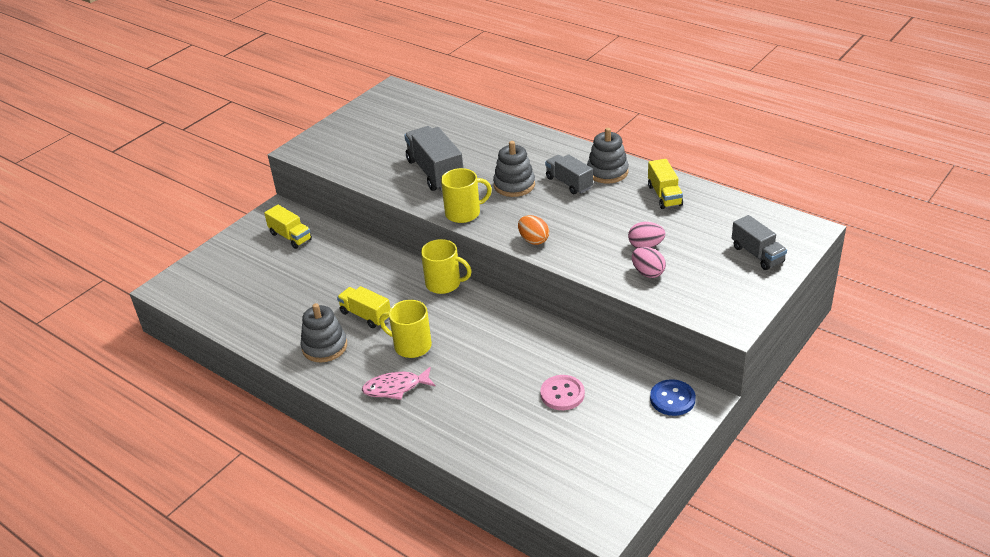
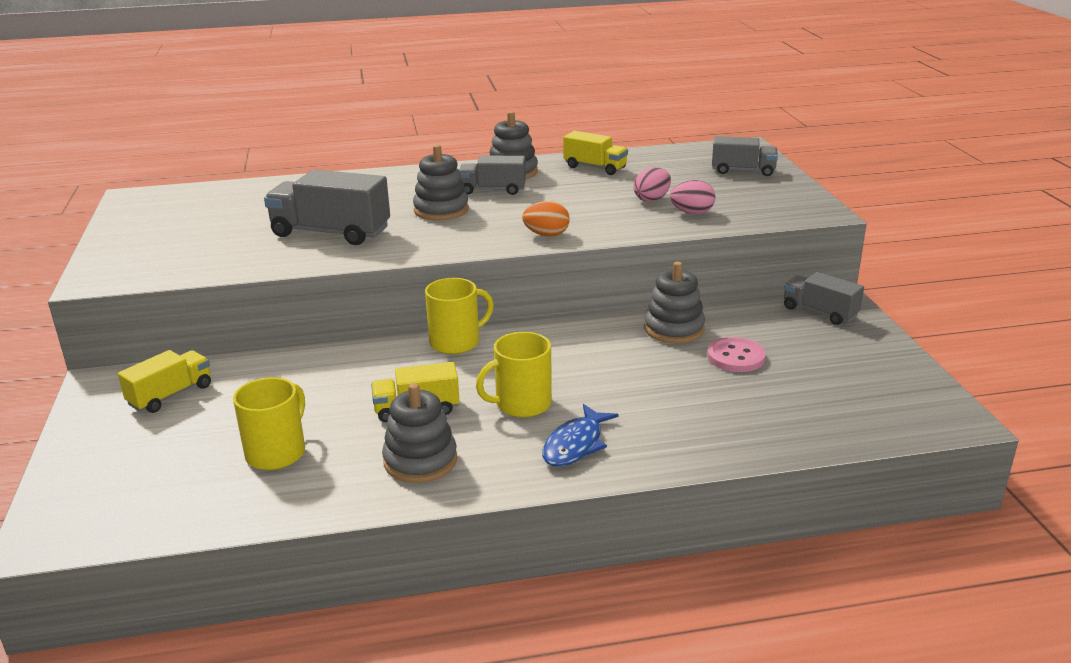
camera: 50 degrees left, 10 degrees down
yellow truck [264,205,312,249] -> yellow truck turned 45 degrees counterclockwise [118,350,211,413]
pink fish [362,367,436,400] -> blue fish [542,404,619,467]
yellow mug [441,168,492,223] -> yellow mug moved to [233,377,305,470]
blue button [650,379,696,416] -> grey truck [784,272,864,325]
none -> grey stacking toy [644,262,705,344]

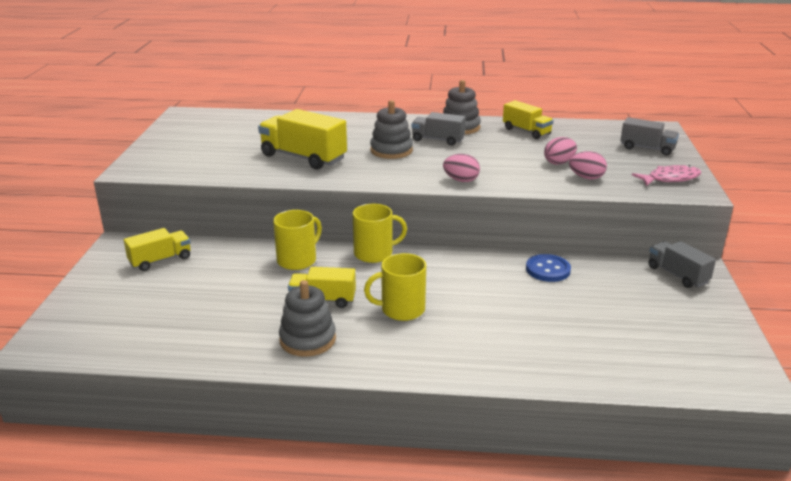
camera: 15 degrees right, 0 degrees up
yellow mug [233,377,305,470] -> yellow mug moved to [273,210,322,270]
grey truck [264,170,390,245] -> yellow truck [258,109,347,170]
orange egg [522,201,570,237] -> pink egg [443,154,480,182]
blue fish [542,404,619,467] -> none
grey stacking toy [644,262,705,344] -> blue button [526,254,571,282]
pink button [707,337,766,372] -> none
none -> pink fish [632,165,701,186]

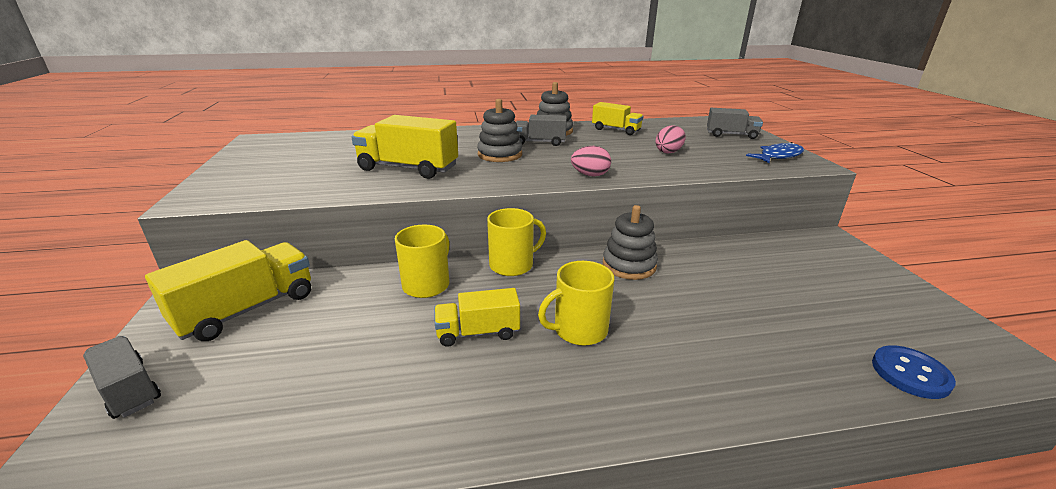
camera: 15 degrees left, 0 degrees up
yellow truck [124,228,191,271] -> yellow truck [145,240,311,341], size x1.63
grey stacking toy [279,280,336,357] -> grey stacking toy moved to [603,205,658,280]
blue button [526,254,571,282] -> blue button moved to [872,345,956,399]
pink egg [569,151,607,179] -> none
pink fish [632,165,701,186] -> blue fish [746,142,804,163]
grey truck [649,241,716,288] -> grey truck moved to [83,336,161,419]

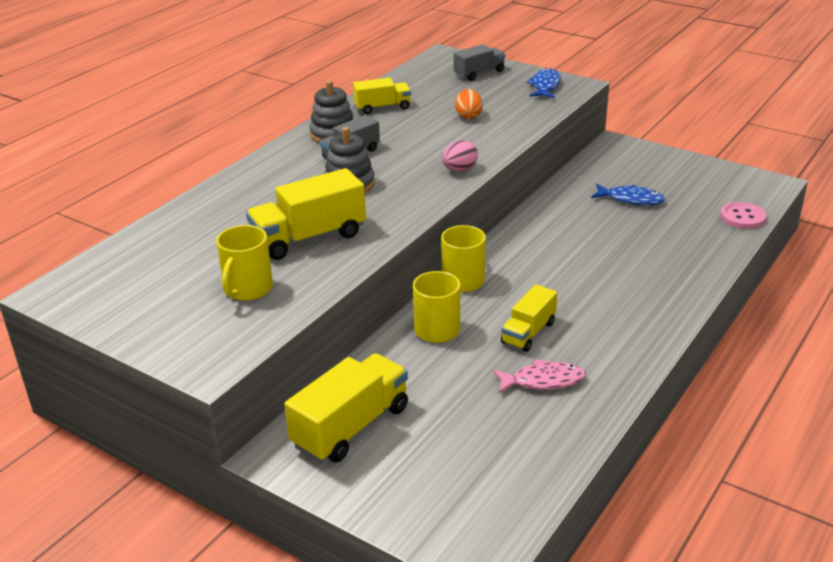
camera: 45 degrees left, 5 degrees up
grey truck [83,336,161,419] -> none
yellow truck [145,240,311,341] -> yellow truck turned 45 degrees clockwise [284,353,408,462]
yellow mug [538,261,614,346] -> yellow mug moved to [216,225,273,301]
grey stacking toy [603,205,658,280] -> none
pink egg [656,126,686,154] -> orange egg [455,89,483,119]
blue button [872,345,956,399] -> pink button [720,202,766,229]
none -> pink fish [493,359,586,393]
none -> blue fish [592,184,665,205]

